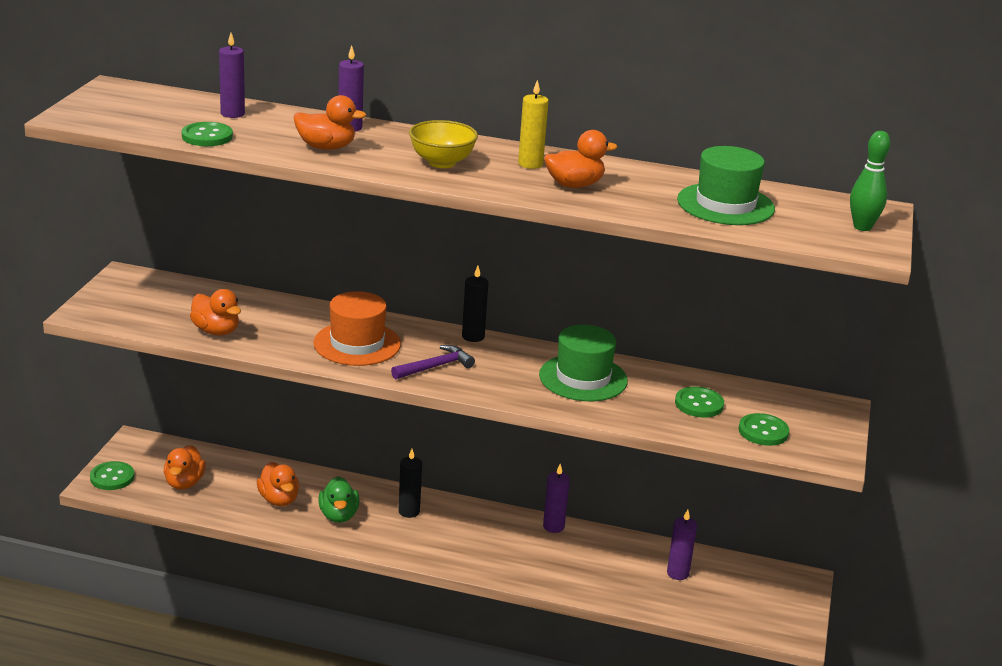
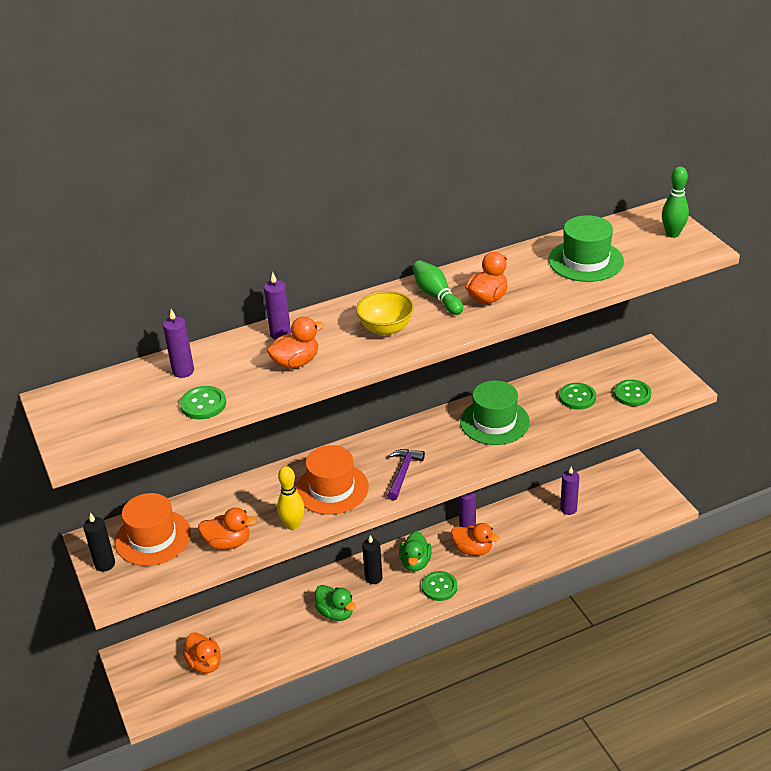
camera: 35 degrees left, 10 degrees up
green button [90,461,134,490] -> green button moved to [422,571,457,601]
orange duck [257,462,299,506] -> orange duck moved to [451,523,499,556]
black candle [462,266,488,342] -> black candle moved to [83,513,115,572]
yellow candle [518,80,549,169] -> green bowling pin [412,260,463,315]
none -> orange hat [115,493,191,566]
none -> yellow bowling pin [277,466,305,530]
none -> green duck [399,531,432,572]

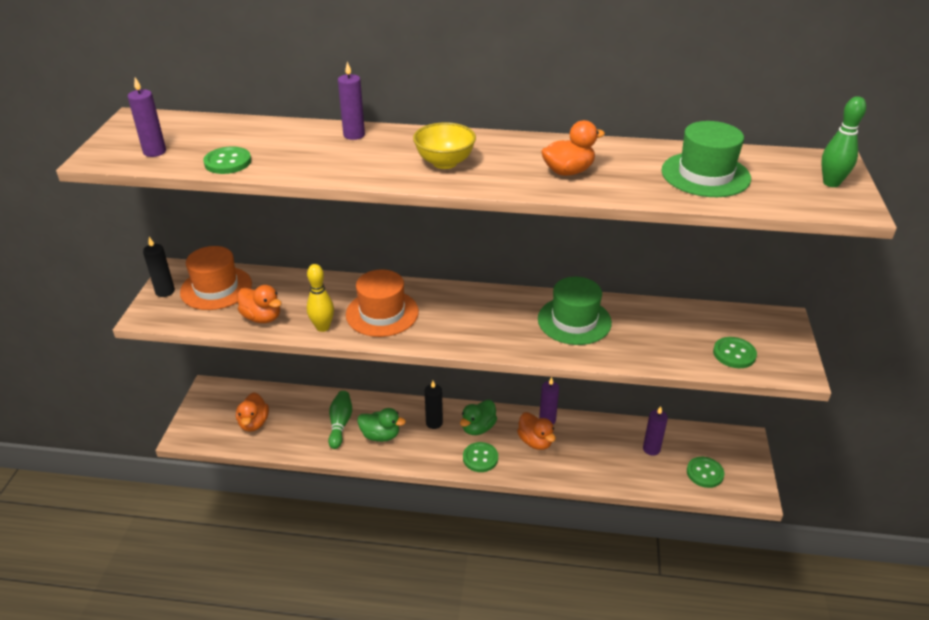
camera: 30 degrees right, 0 degrees up
purple candle [163,309,194,378] -> purple candle moved to [128,77,166,157]
orange duck [267,316,324,369] -> none
green duck [315,585,356,621] -> green duck turned 60 degrees counterclockwise [357,408,406,442]
purple hammer [387,449,425,500] -> none
green bowling pin [412,260,463,315] -> green bowling pin moved to [328,391,352,449]
green button [559,383,596,410] -> green button moved to [687,457,724,488]

